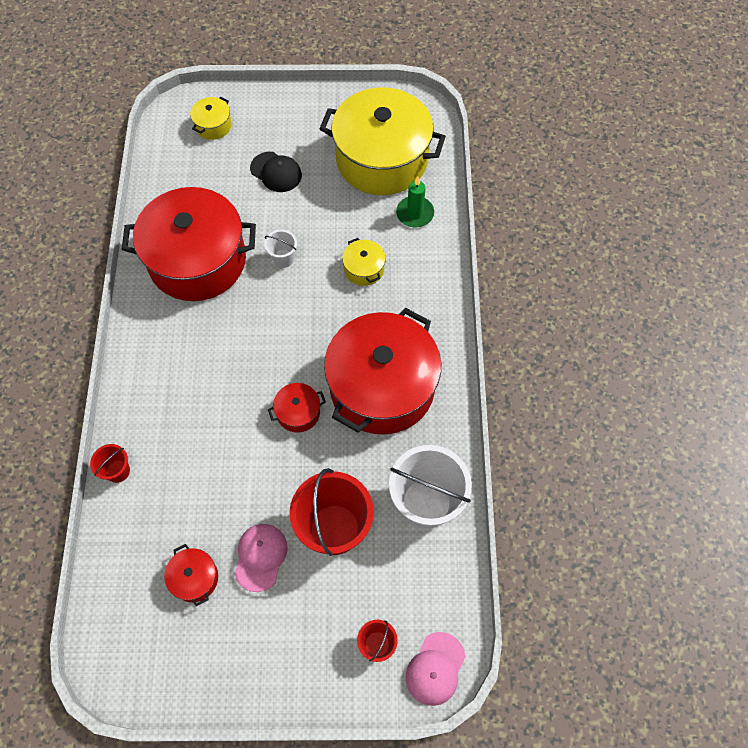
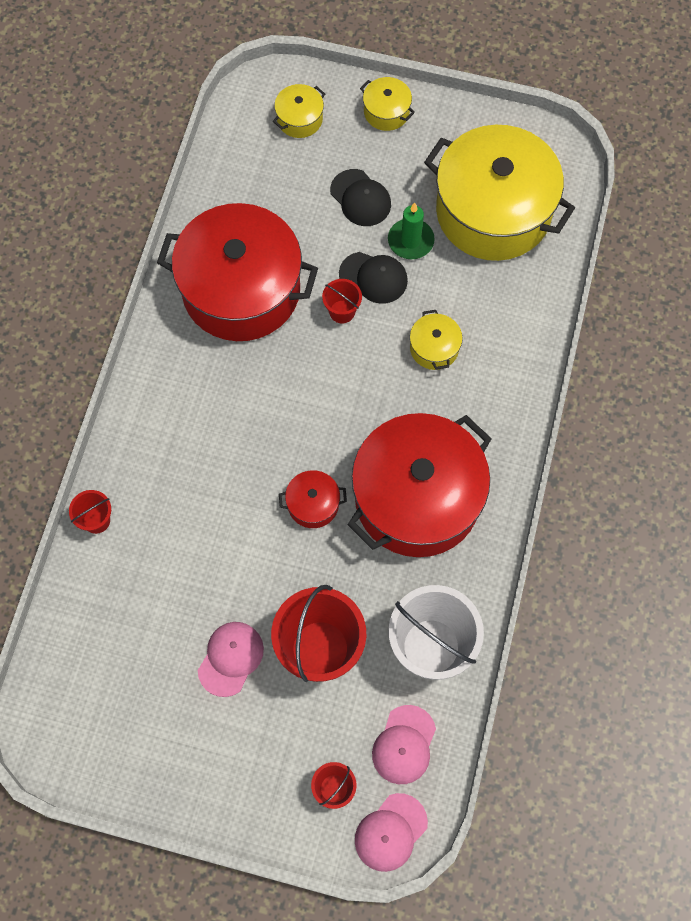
camera: 15 degrees right, 5 degrees up
red pot [164,544,218,606] -> none
white bucket [264,230,297,268] -> red bucket [322,279,362,323]
green candle [396,176,434,228] -> green candle moved to [388,203,435,259]
none -> black cap [339,252,408,304]
none -> yellow pot [360,77,415,131]
none -> pink cap [372,705,436,784]

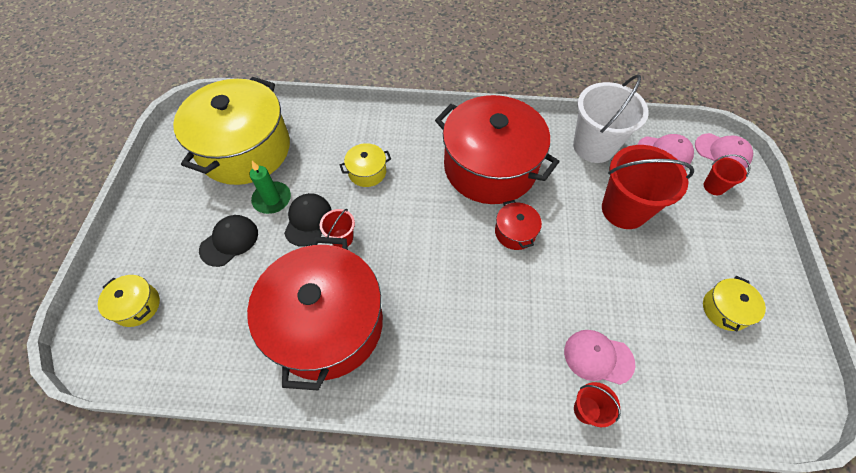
camera: 100 degrees left, 10 degrees down
pink cap [198,622,264,697] -> pink cap moved to [564,330,635,385]
yellow pot [360,77,415,131] -> yellow pot moved to [703,276,766,331]

